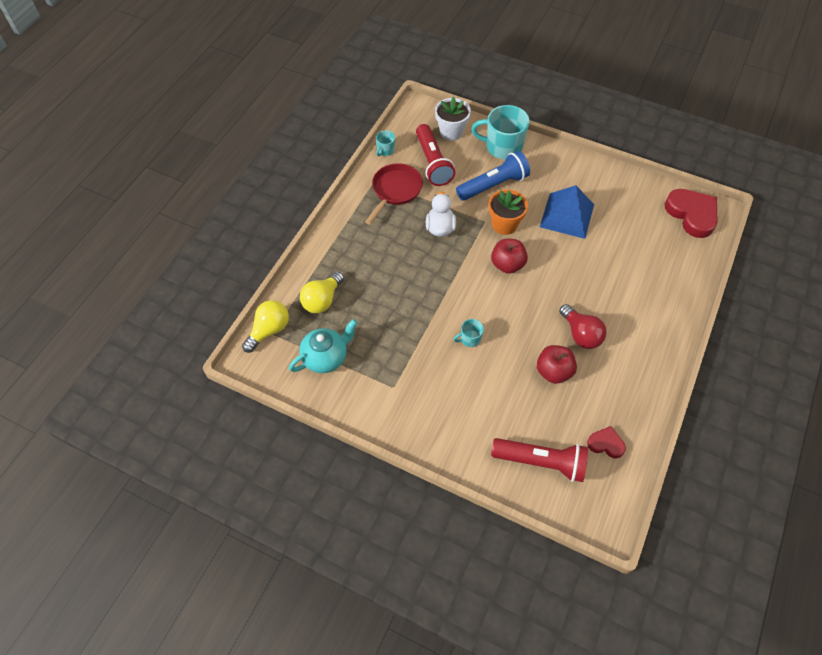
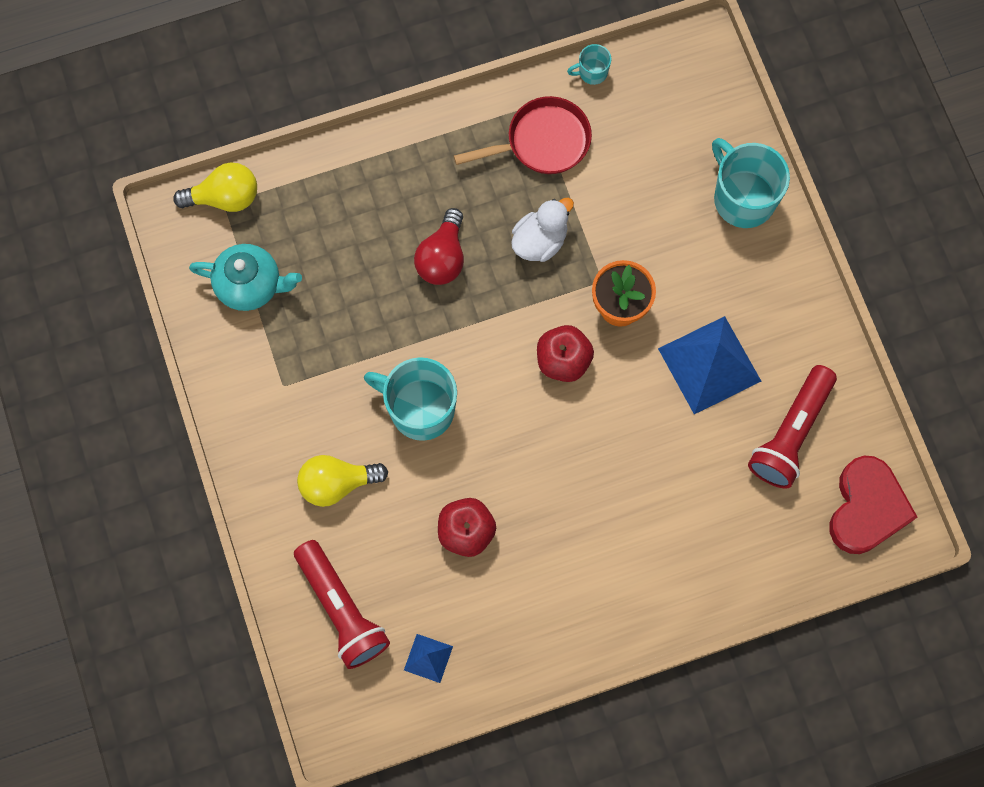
camera: 45 degrees right, 15 degrees up
yellow light bulb [300,272,344,313] -> yellow light bulb moved to [297,455,388,507]
red flashlight [416,124,455,186] -> red flashlight moved to [748,365,837,489]
white flower pot [435,96,471,141] -> none
turquoise mug [453,319,484,347] -> turquoise mug [364,357,457,441], size x2.12
blue flashlight [456,151,530,201] -> none
red light bulb [559,304,607,349] -> red light bulb moved to [414,208,464,285]
red heart [587,426,626,459] -> blue pyramid [404,634,453,683]

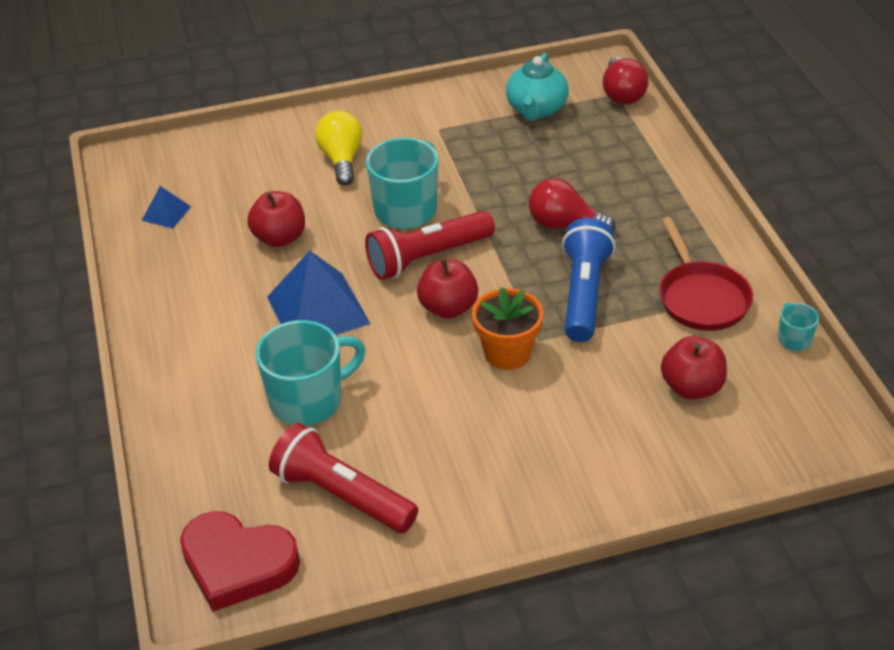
camera: 95 degrees right, 30 degrees down
yellow light bulb [173,162,257,212] -> red light bulb [602,57,649,105]
red flashlight [294,540,390,669] -> red flashlight moved to [365,211,495,280]
white duck [511,198,574,262] -> blue flashlight [562,218,616,342]
blue pyramid [658,316,761,414] -> blue pyramid moved to [267,251,370,335]
turquoise mug [712,138,790,228] -> turquoise mug moved to [256,320,365,426]
none -> red apple [661,336,727,400]

